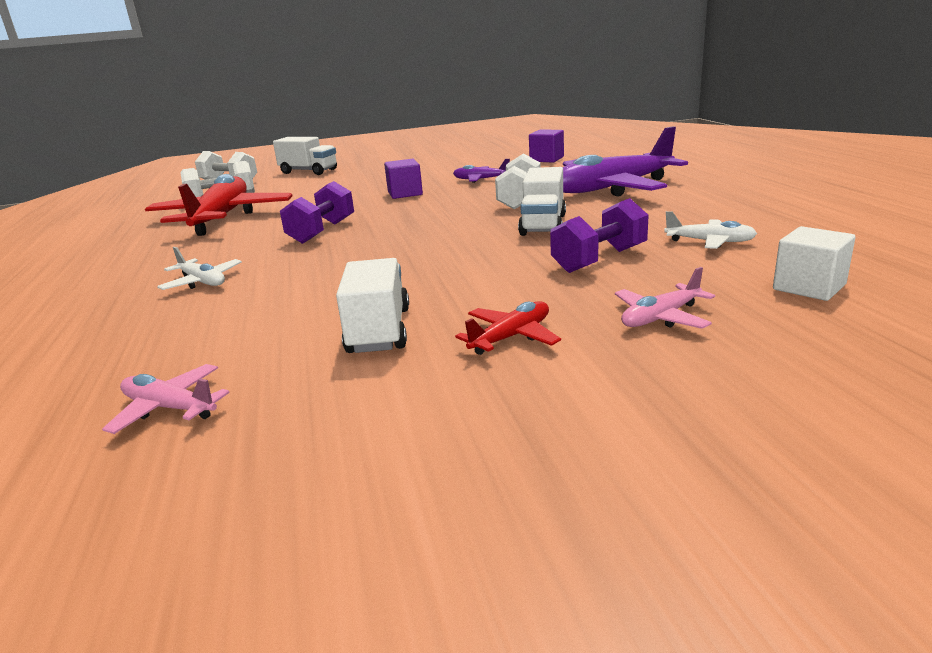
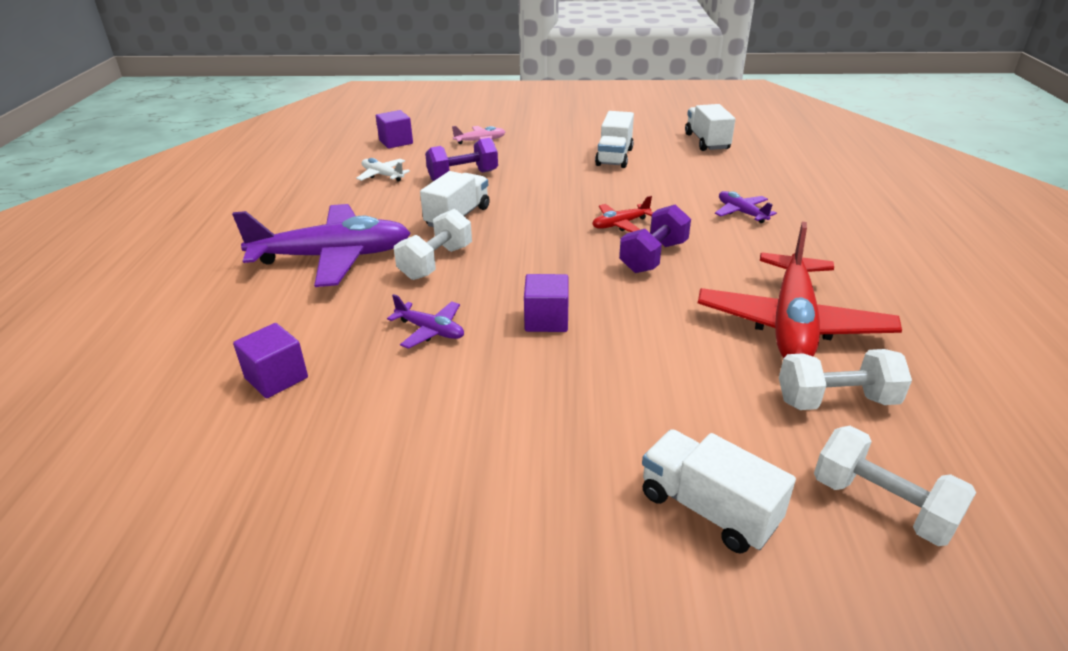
camera: 165 degrees left, 10 degrees up
pink plane [102,364,230,434] -> white truck [685,104,735,151]
white plane [157,247,242,290] -> purple plane [715,191,777,223]
red plane [455,301,561,355] -> red plane moved to [592,196,653,232]
white cube [773,226,855,301] -> purple cube [376,110,413,149]

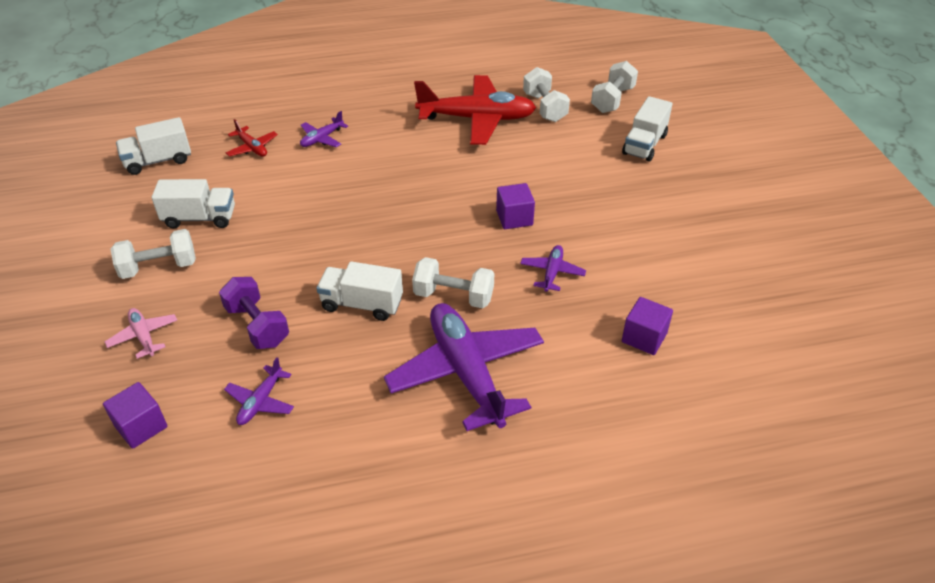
camera: 105 degrees left, 10 degrees up
white plane [356,158,410,182] -> purple plane [224,357,294,425]
red plane [592,196,653,232] -> red plane moved to [226,119,278,157]
purple dumbbell [619,205,691,273] -> none
none -> white dumbbell [110,229,196,279]

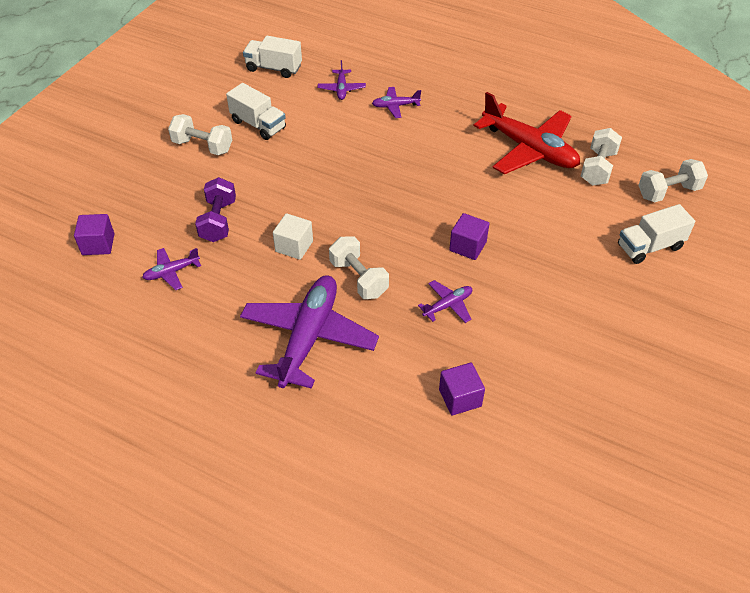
camera: 40 degrees right, 5 degrees up
pink plane [105,308,177,359] -> none
red plane [226,119,278,157] -> purple plane [318,60,366,100]
white truck [316,261,403,321] -> white cube [273,213,313,260]

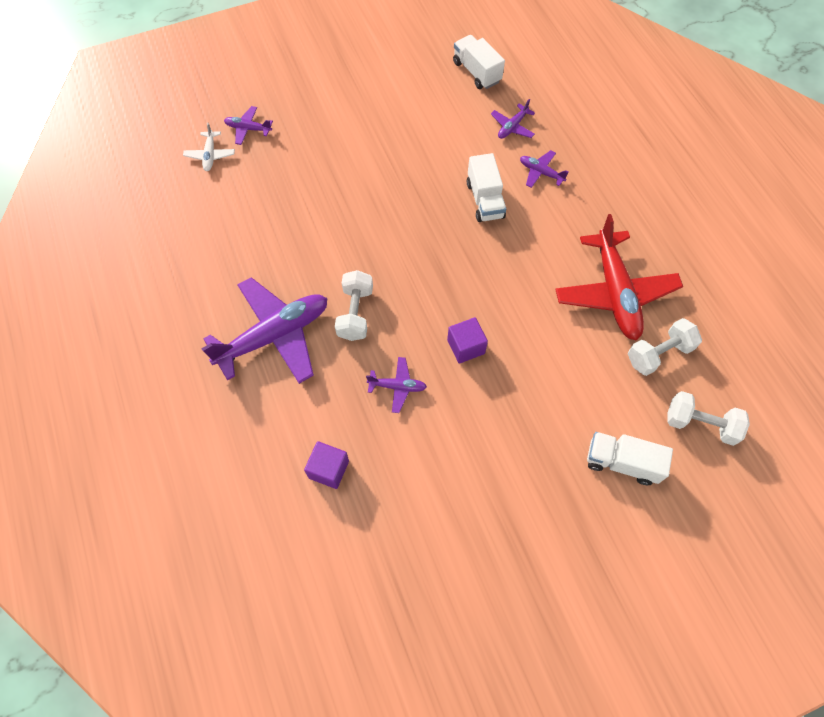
camera: 40 degrees right, 15 degrees up
purple cube [74,214,115,255] -> white plane [183,123,235,171]
purple plane [142,248,201,290] -> purple plane moved to [224,106,273,145]
white dumbbell [168,114,232,155] -> none
purple dumbbell [195,177,236,242] -> none
white truck [226,83,286,140] -> white truck moved to [467,153,506,222]
white cube [273,213,313,260] -> none

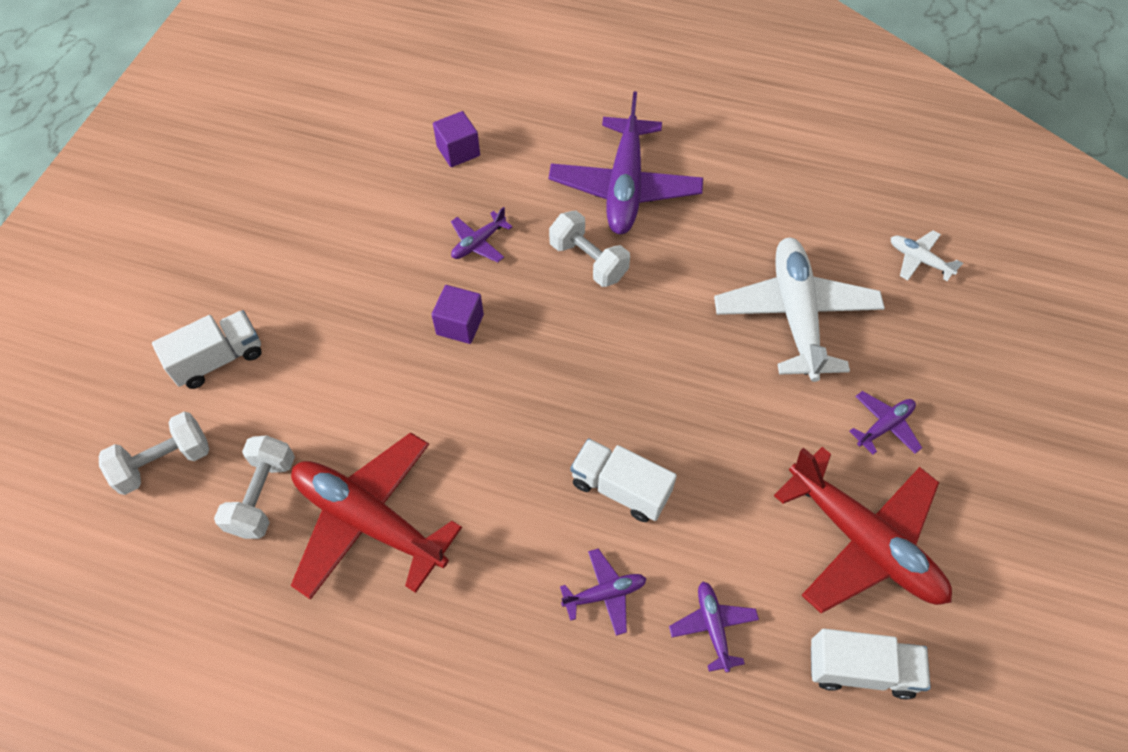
camera: 130 degrees right, 5 degrees down
purple plane [224,106,273,145] -> purple plane moved to [849,391,922,454]
none -> white plane [714,238,885,382]
none -> red plane [774,447,952,613]

